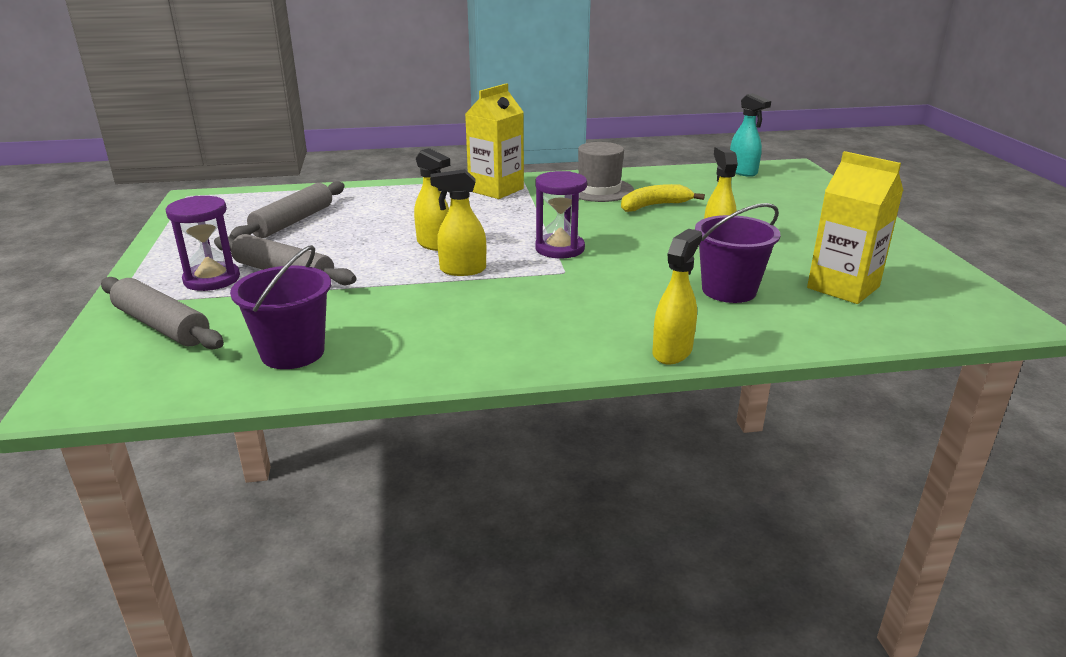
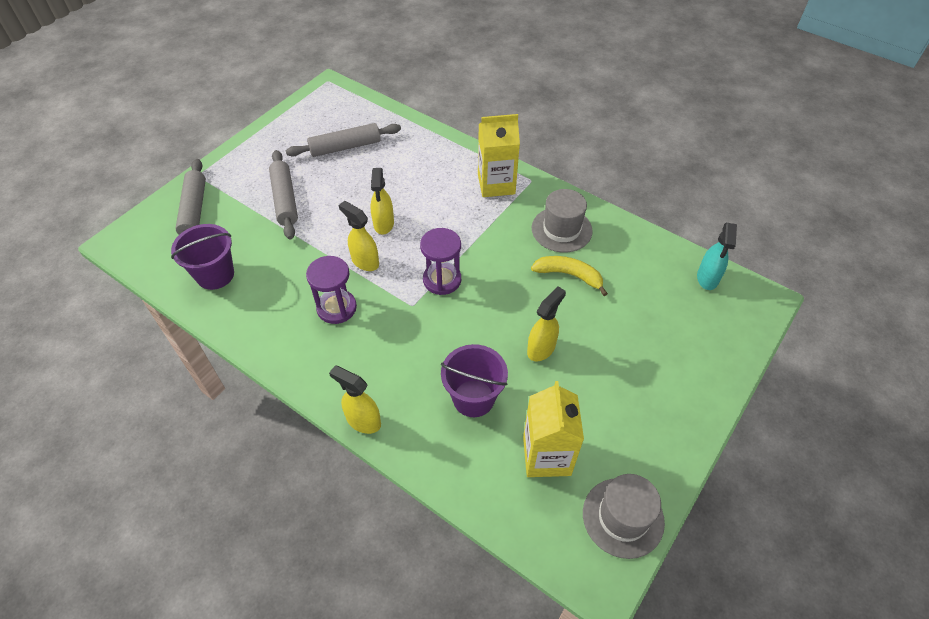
camera: 45 degrees right, 25 degrees up
purple hourglass [166,196,240,291] -> purple hourglass moved to [306,256,357,324]
yellow spray bottle [652,229,702,364] -> yellow spray bottle turned 135 degrees counterclockwise [329,365,381,434]
none -> grey hat [583,474,665,559]

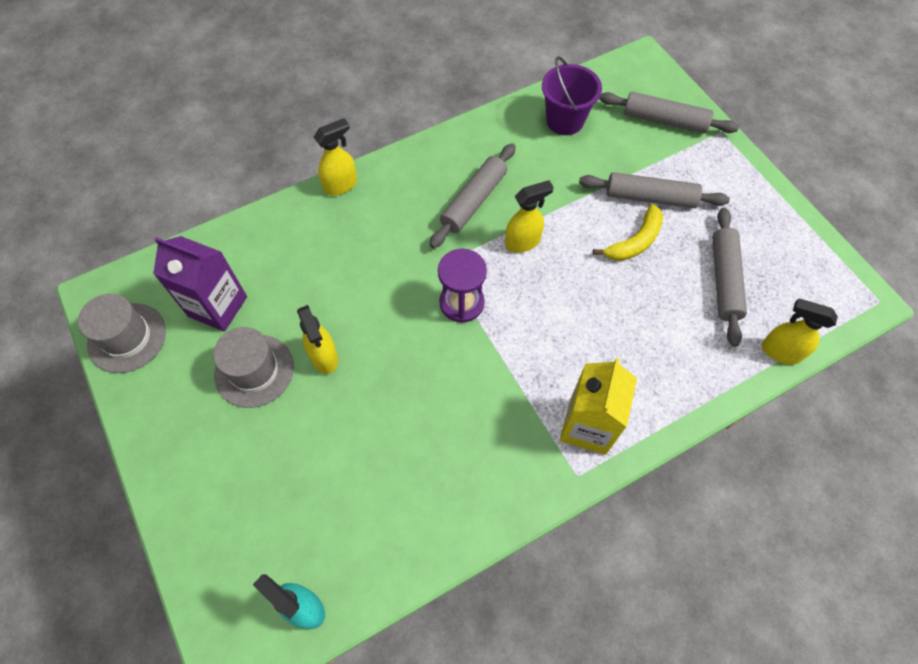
camera: 115 degrees right, 10 degrees up
purple hourglass [306,256,357,324] -> grey rolling pin [429,143,516,248]
yellow spray bottle [371,168,394,235] -> yellow spray bottle moved to [762,299,838,365]
purple bucket [441,344,508,417] -> none
yellow carton [523,381,584,477] -> purple carton [153,236,247,332]
yellow banana [531,256,608,296] -> yellow banana moved to [593,204,663,261]
grey hat [532,189,593,253] -> grey hat moved to [213,327,294,408]

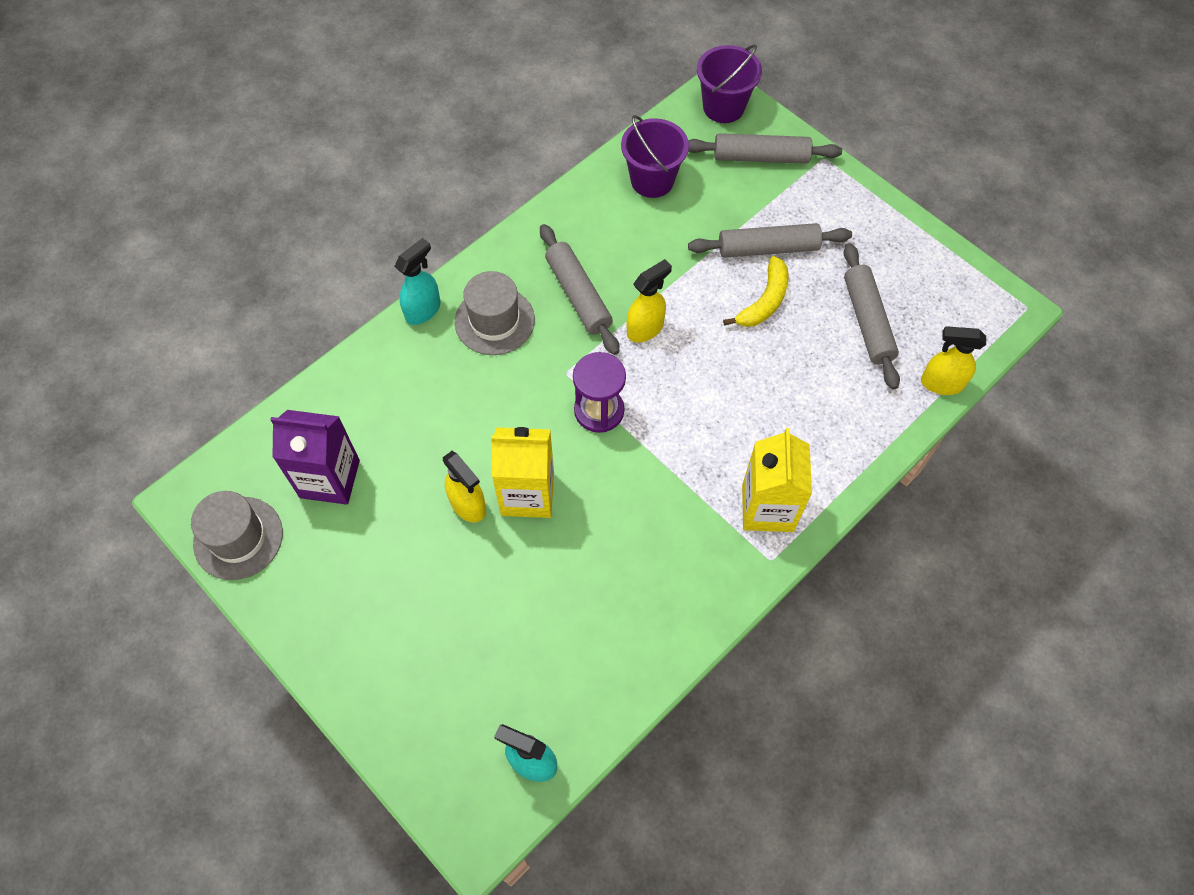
camera: 15 degrees left, 0 degrees up
grey hat [213,327,294,408] -> grey hat moved to [455,271,535,355]
yellow spray bottle [314,118,357,196] -> turquoise spray bottle [394,238,440,325]
grey rolling pin [429,143,516,248] -> grey rolling pin turned 45 degrees counterclockwise [540,224,619,355]
none -> yellow carton [491,427,554,518]
none -> purple bucket [697,44,762,123]

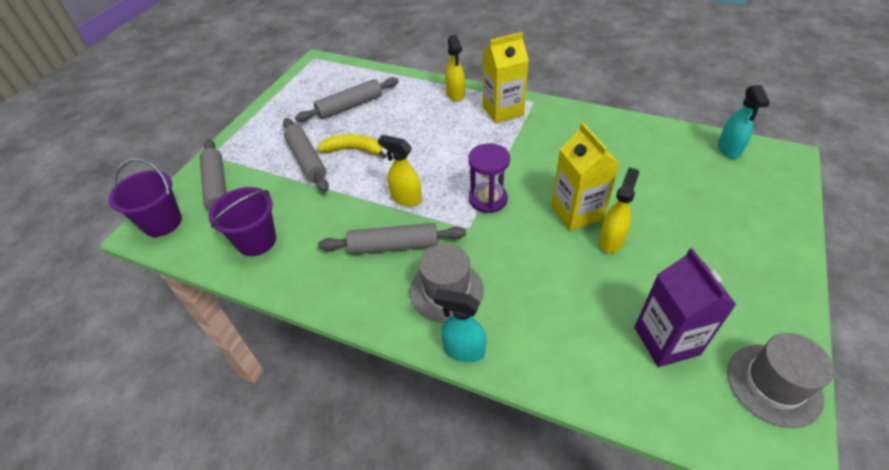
camera: 110 degrees left, 15 degrees down
grey rolling pin [540,224,619,355] -> grey rolling pin turned 45 degrees clockwise [318,223,466,254]
yellow spray bottle [921,326,986,395] -> yellow spray bottle moved to [445,35,465,102]

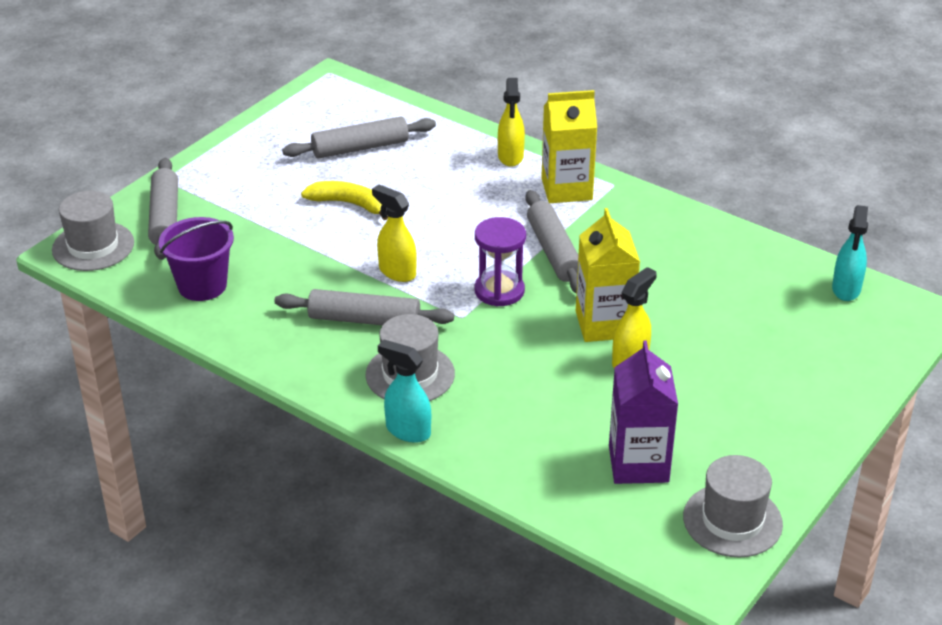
camera: 10 degrees right, 10 degrees down
purple bucket [109,158,182,237] -> grey hat [52,191,134,271]
grey rolling pin [283,118,329,192] -> grey rolling pin moved to [525,190,579,293]

